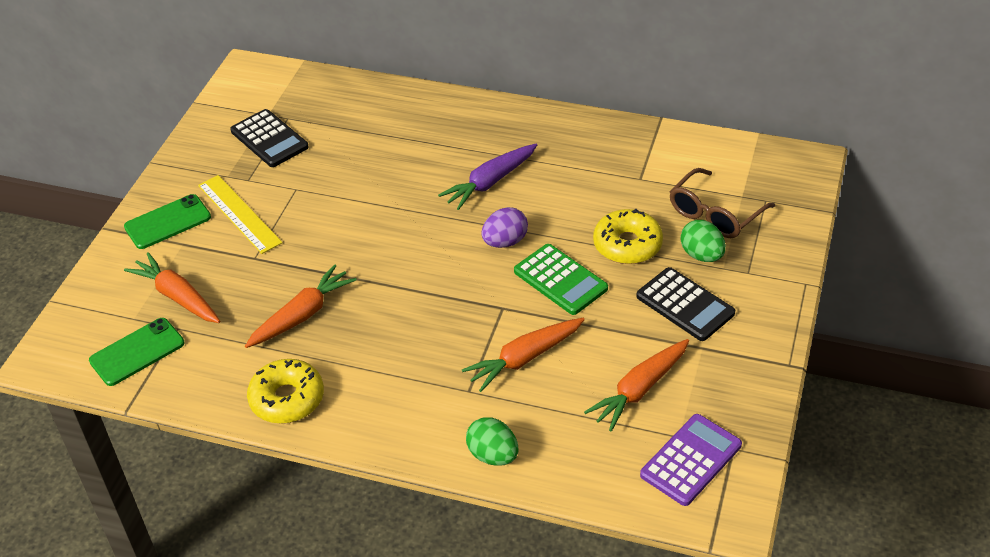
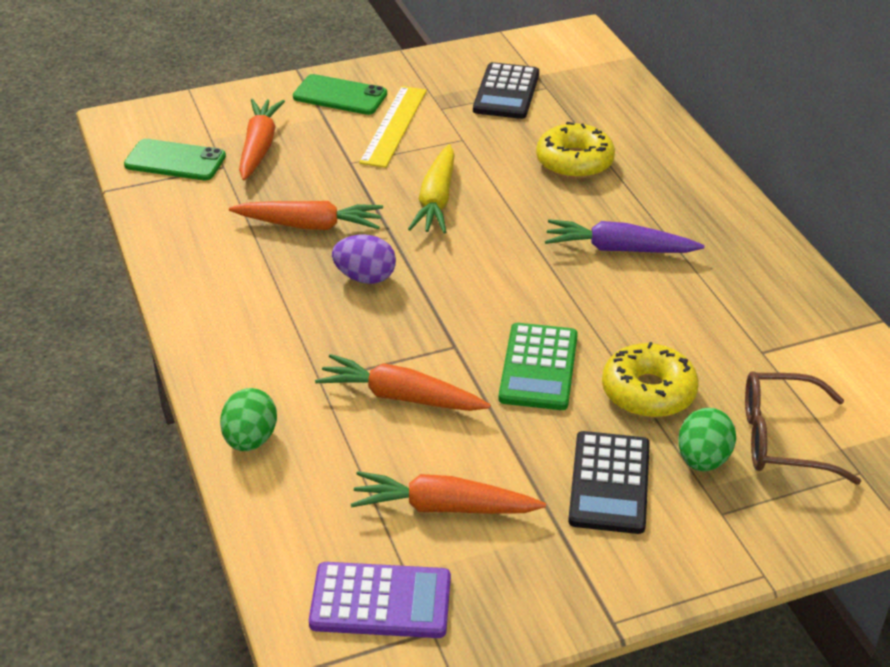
camera: 50 degrees right, 5 degrees down
yellow donut [247,359,324,424] -> yellow donut moved to [536,122,615,179]
purple egg [481,207,528,248] -> purple egg moved to [332,234,396,284]
none -> yellow carrot [408,144,455,234]

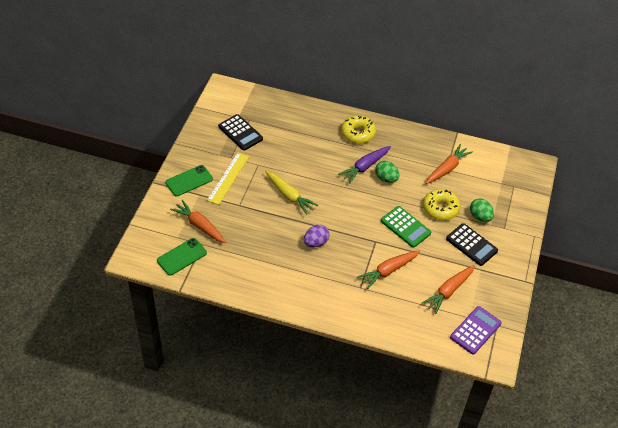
camera: 55 degrees left, 10 degrees up
green egg [220,388,277,451] -> green egg moved to [375,161,400,183]
orange carrot [229,201,383,230] -> orange carrot moved to [426,144,473,184]
yellow ruler [359,86,427,168] -> yellow ruler turned 60 degrees clockwise [207,152,249,205]
yellow donut [536,122,615,179] -> yellow donut moved to [341,115,376,144]
brown glasses [745,371,861,485] -> none

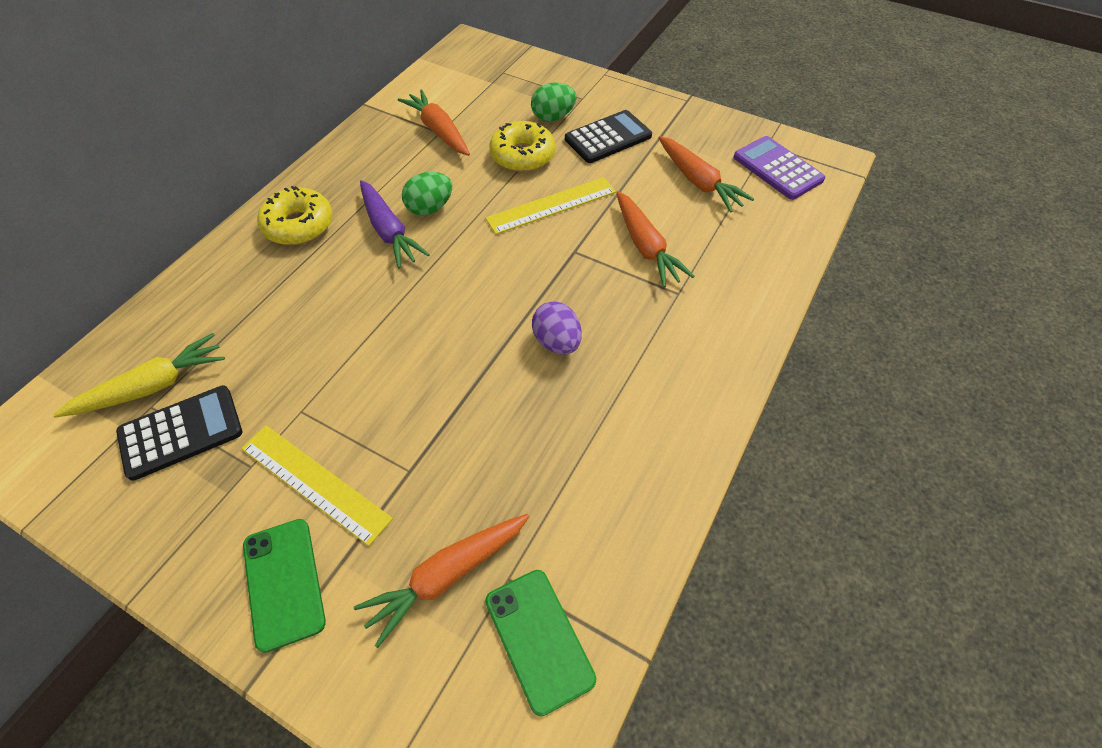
camera: 75 degrees left, 5 degrees up
yellow carrot [265,171,318,215] -> yellow carrot moved to [53,333,225,418]
green calculator [381,206,431,248] -> yellow ruler [485,177,616,234]

